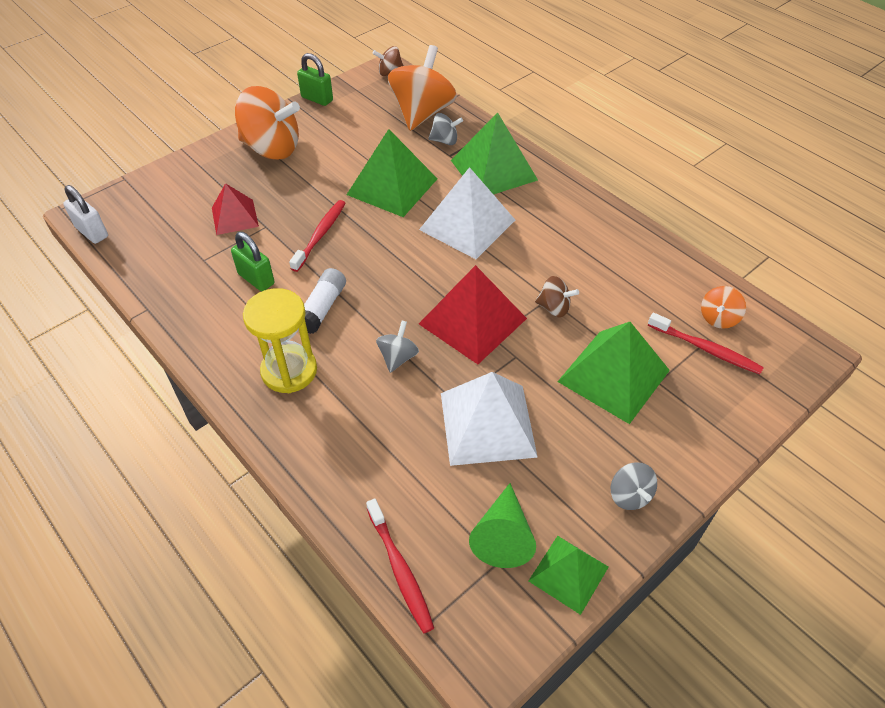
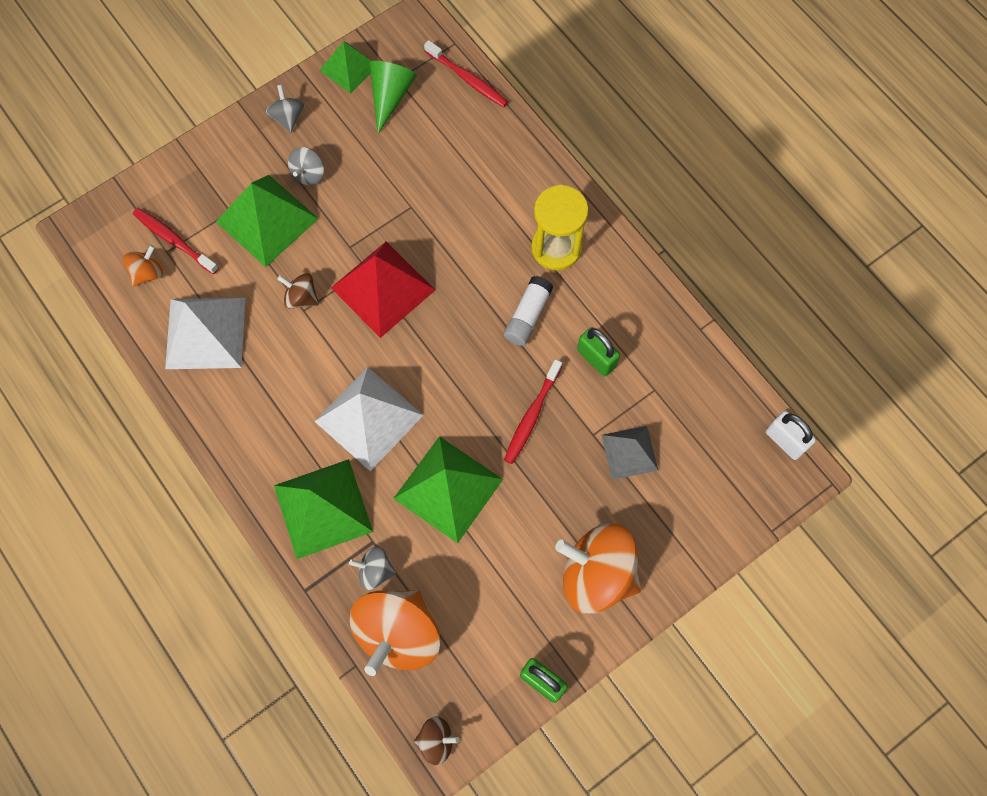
camera: 175 degrees left, 20 degrees up
red pyramid [212,183,259,235] -> grey pyramid [601,426,658,480]
red toothbrush [366,499,434,633] -> red toothbrush turned 150 degrees clockwise [424,40,508,108]
grey spinning top [376,321,419,373] -> grey spinning top moved to [288,147,324,185]
white pyramid [441,372,538,466] -> white pyramid moved to [165,298,245,369]

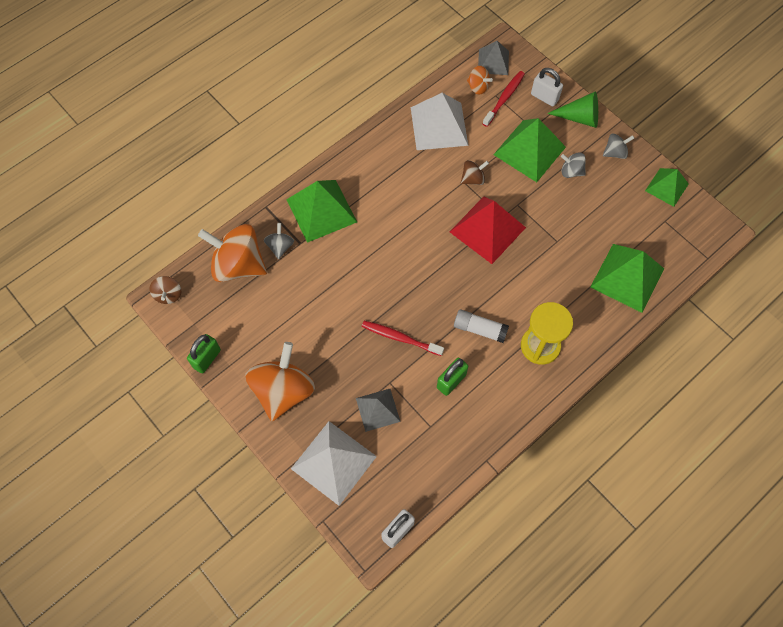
camera: 85 degrees right, 5 degrees down
brown spinning top [277,273,319,309] -> brown spinning top turned 45 degrees clockwise [461,160,489,185]
white pyramid [314,367,424,471] -> white pyramid moved to [291,421,377,506]
green cone [370,61,417,134] -> green cone moved to [547,91,598,128]
green pyramid [393,436,503,543] -> green pyramid moved to [590,244,664,313]
red toothbrush [424,40,508,108] -> none
none -> grey pyramid [478,41,509,75]
none -> white padlock [531,68,563,107]

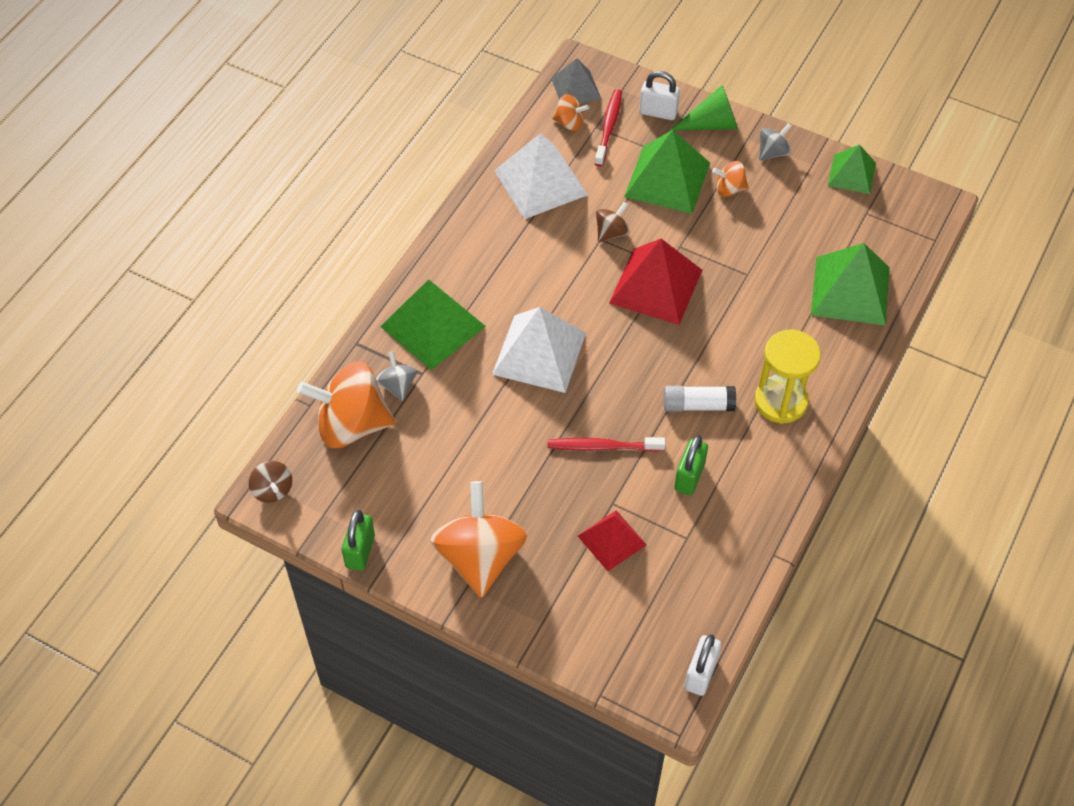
camera: 20 degrees left, 10 degrees down
white pyramid [291,421,377,506] -> white pyramid moved to [492,307,586,393]
grey pyramid [356,389,401,432] -> red pyramid [578,510,647,571]
grey spinning top [561,153,586,178] -> orange spinning top [712,161,749,197]

